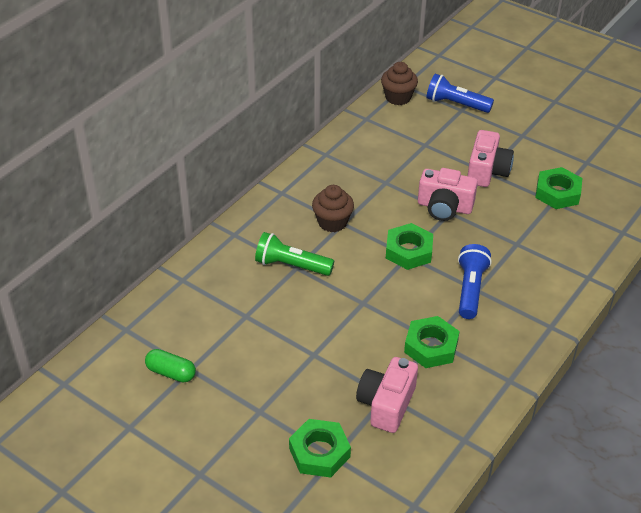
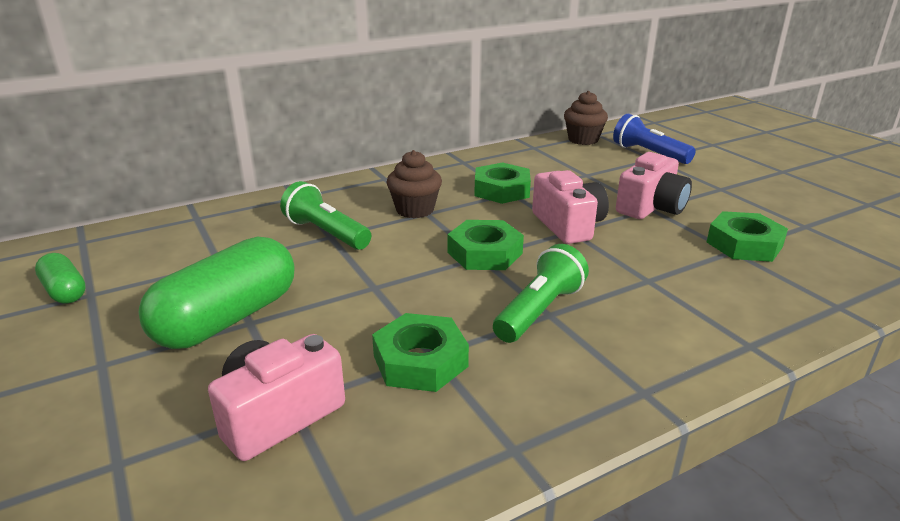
camera: 25 degrees right, 15 degrees down
green nut [289,419,351,478] -> green nut moved to [474,162,531,204]
pink camera [418,168,478,221] -> pink camera turned 150 degrees counterclockwise [532,170,609,244]
blue flashlight [458,244,492,319] -> green flashlight [493,244,589,343]
none -> green capsule [139,236,294,349]

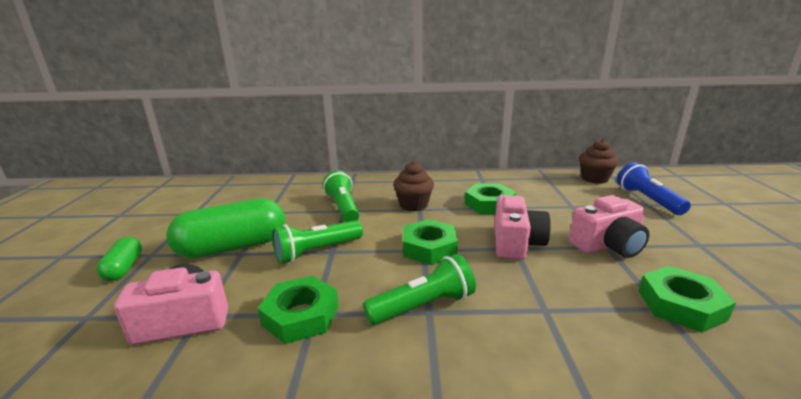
camera: 30 degrees right, 5 degrees down
green capsule [35,253,86,304] -> green capsule moved to [96,237,142,281]
none -> green flashlight [272,220,363,264]

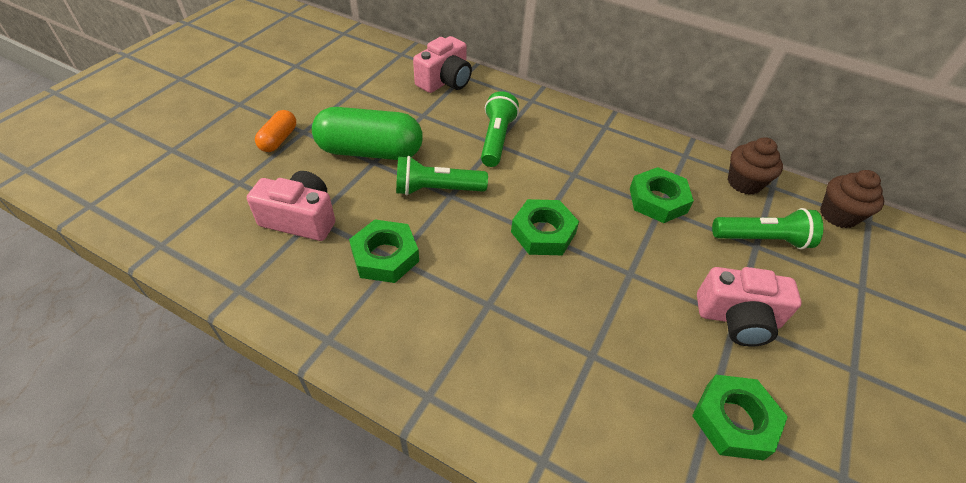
camera: 25 degrees right, 25 degrees up
green capsule [96,237,142,281] -> orange capsule [255,110,296,152]
green flashlight [363,254,476,325] -> green flashlight moved to [712,208,823,250]
brown cupcake [393,161,434,211] -> brown cupcake moved to [728,137,783,195]
pink camera [495,195,551,260] -> pink camera moved to [413,36,472,93]
blue flashlight [617,162,691,215] -> none

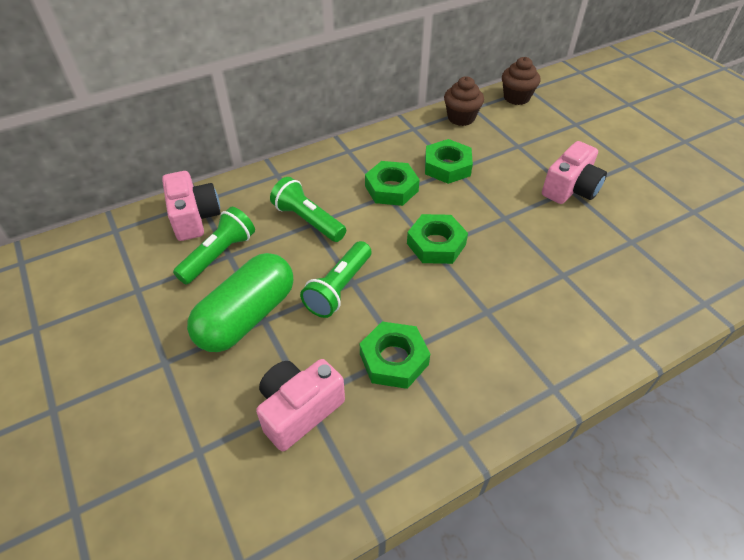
camera: 55 degrees left, 0 degrees up
orange capsule [255,110,296,152] -> none
green nut [692,375,788,460] -> green nut moved to [365,161,420,206]
green flashlight [712,208,823,250] -> green flashlight moved to [173,207,255,284]

